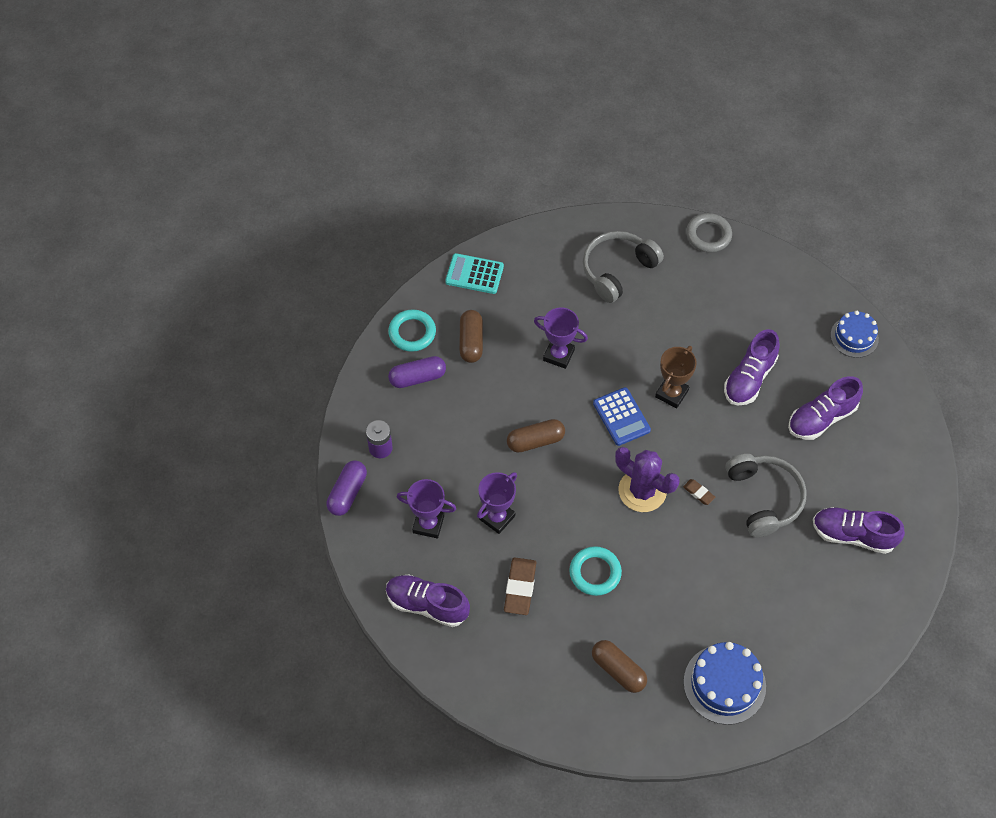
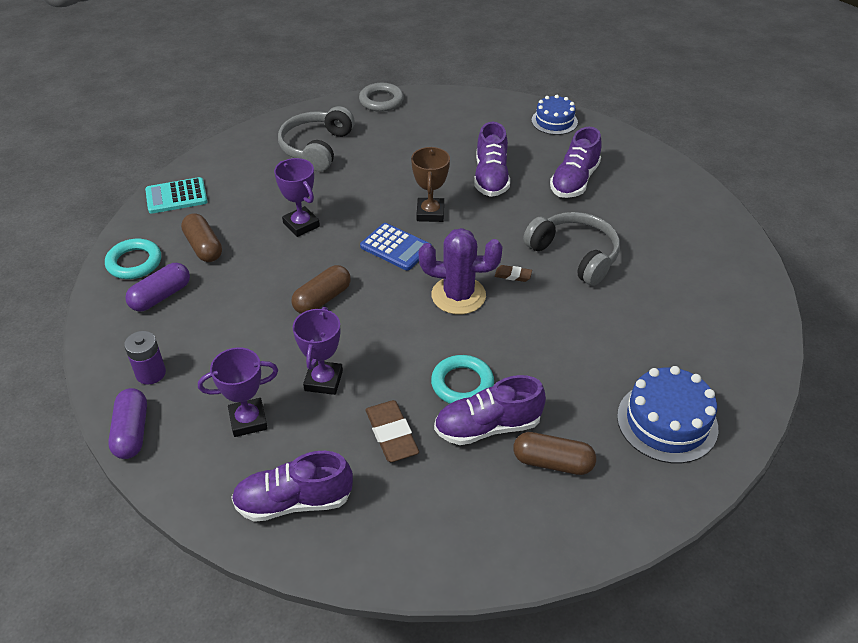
camera: 30 degrees left, 15 degrees down
purple trophy [534,307,588,369] -> purple trophy turned 60 degrees clockwise [274,158,320,237]
purple shoe [813,507,905,554] -> purple shoe moved to [434,375,546,445]

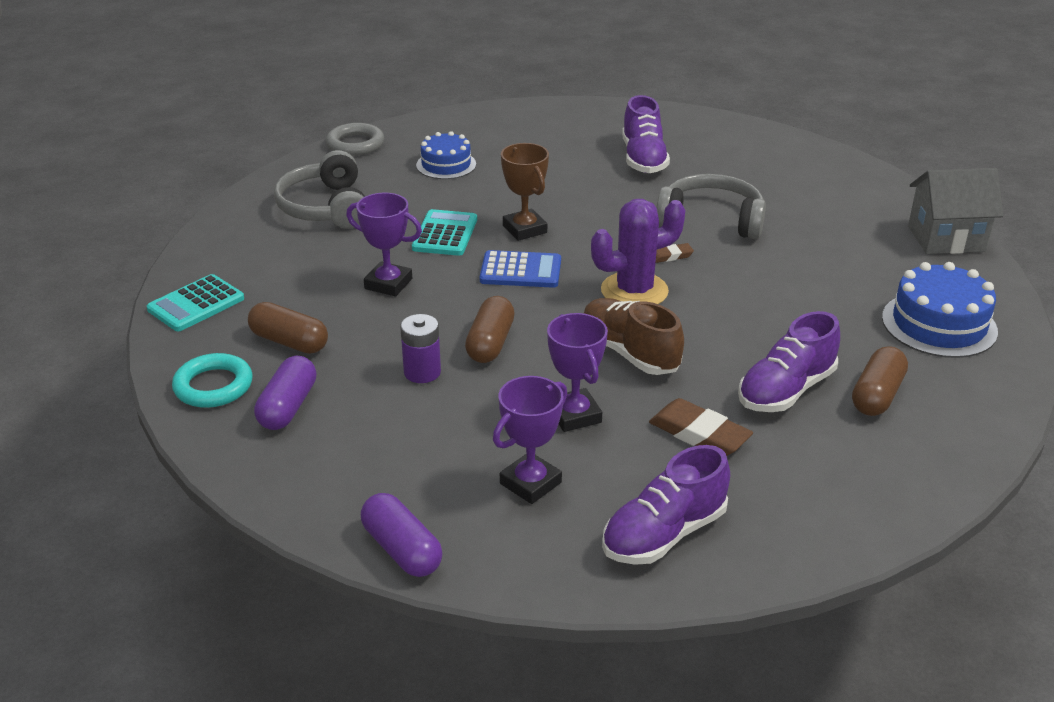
camera: 30 degrees left, 10 degrees down
purple battery [124,331,166,385] -> purple battery moved to [400,314,441,383]
turquoise ring [431,355,494,404] -> none
purple shoe [474,122,510,197] -> none
brown capsule [513,432,596,475] -> brown capsule turned 45 degrees counterclockwise [852,346,908,416]
blue cake [532,95,578,135] -> blue cake moved to [416,131,476,179]
none -> turquoise calculator [412,209,477,256]
none -> brown shoe [584,298,684,375]
none -> grey house [908,168,1003,254]

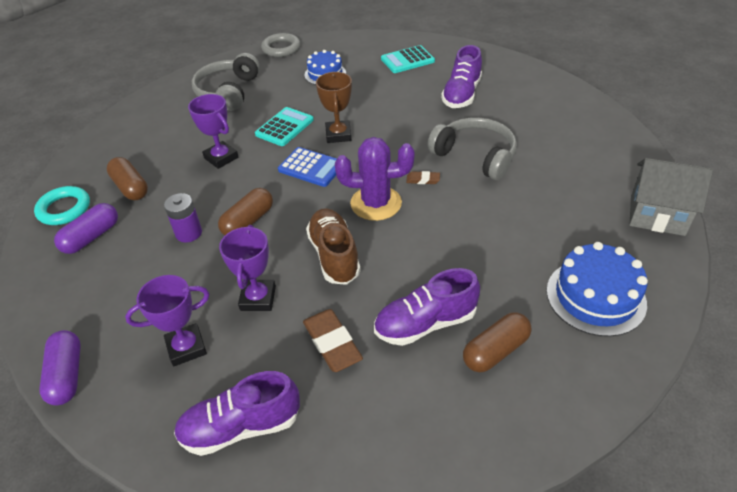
camera: 25 degrees right, 10 degrees up
turquoise calculator [147,274,244,331] -> turquoise calculator moved to [381,45,435,73]

